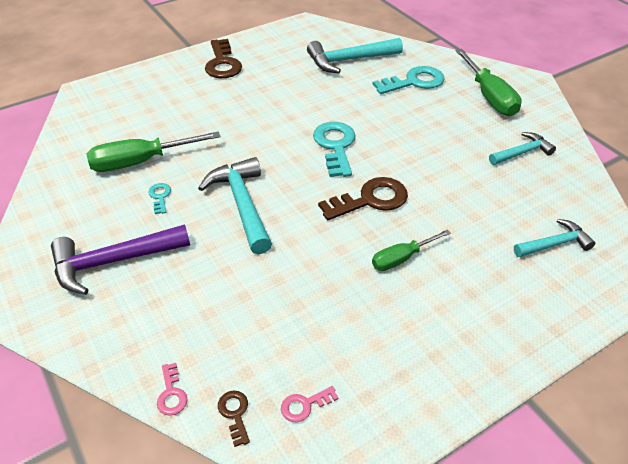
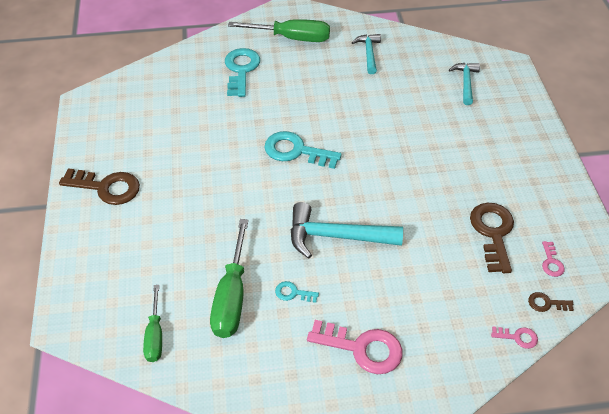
camera: 65 degrees left, 5 degrees up
purple hammer [51,224,190,295] -> pink key [307,320,403,374]
turquoise hammer [307,38,403,73] -> none
brown key [318,177,408,220] -> brown key moved to [470,203,514,273]
green screwdriver [372,229,451,271] -> green screwdriver moved to [143,285,162,362]

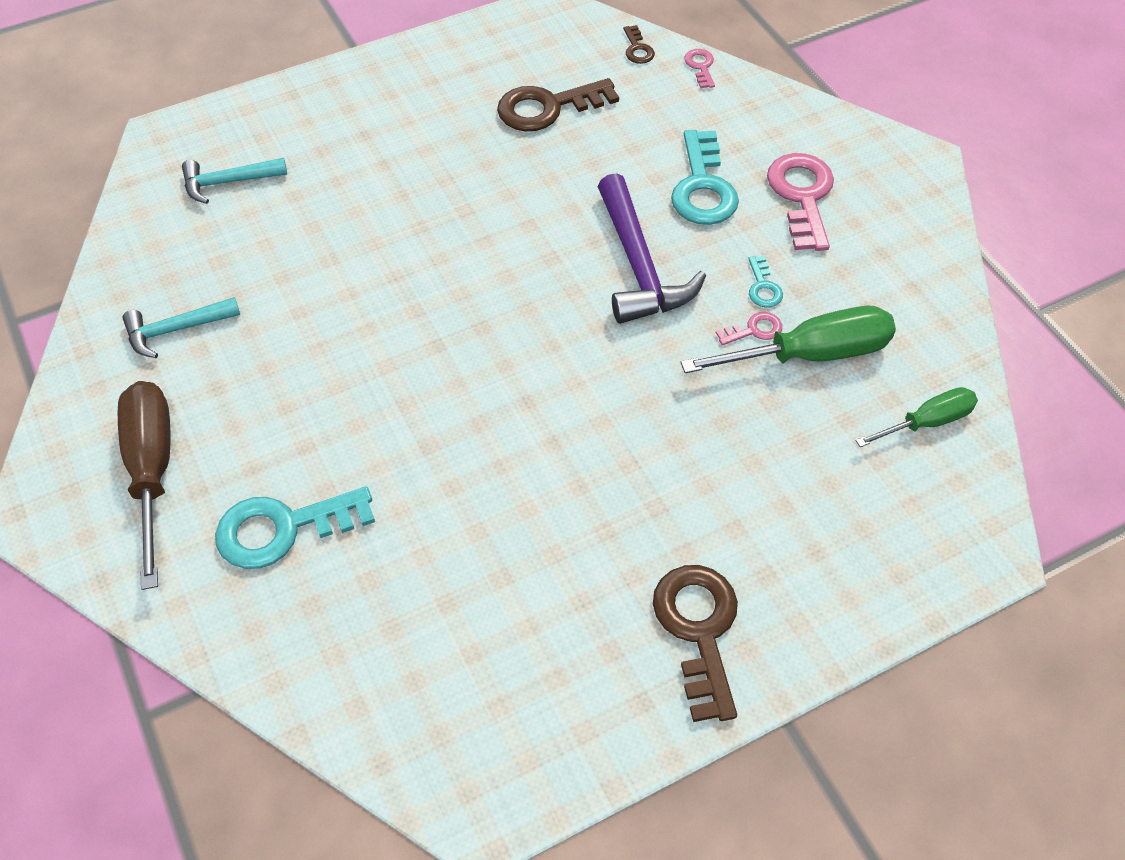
camera: 110 degrees left, 5 degrees up
green screwdriver [228,19,330,42] -> brown screwdriver [118,381,170,590]
turquoise key [264,131,342,169] -> turquoise key moved to [671,130,739,225]
turquoise hammer [291,202,403,259] -> purple hammer [598,173,706,324]
pink key [542,241,565,277] -> pink key moved to [716,312,782,345]

